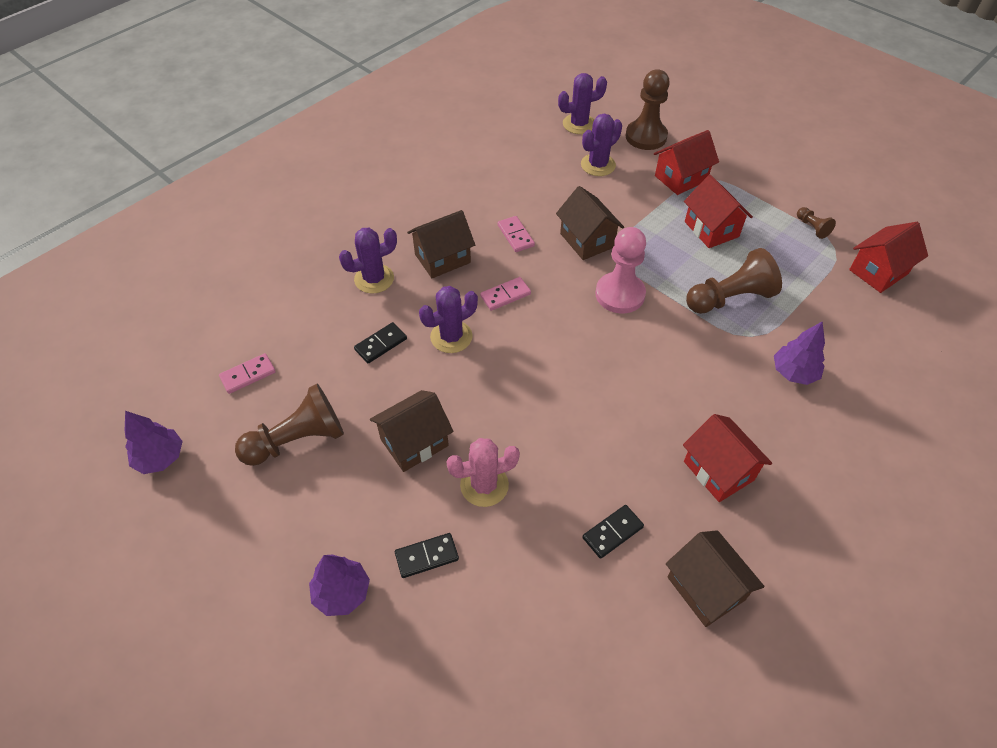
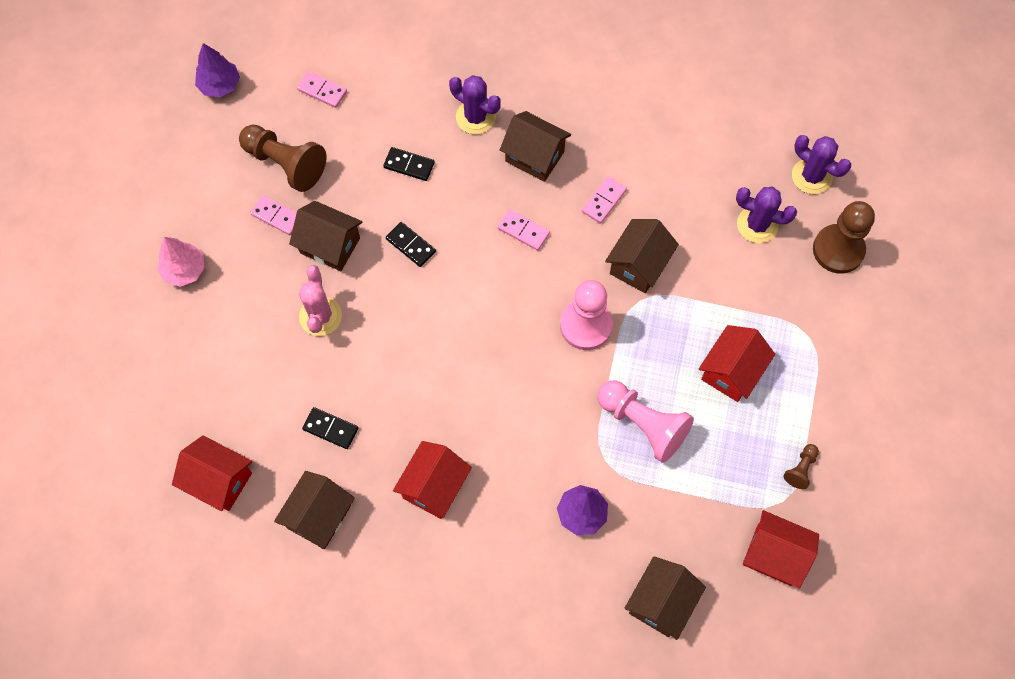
camera: 60 degrees right, 15 degrees up
purple tree [309,555,370,616] -> pink tree [157,237,205,287]
black domino [395,533,459,578] -> black domino moved to [386,222,436,267]
purple cactus [419,286,478,353] -> none
pink cactus [446,438,520,507] -> pink cactus turned 45 degrees clockwise [299,265,342,336]
red house [654,130,719,195] -> red house moved to [172,435,252,511]
brown pawn [686,248,782,314] -> pink pawn [597,380,694,463]
none -> pink domino [250,195,297,235]
none -> brown house [624,556,706,640]

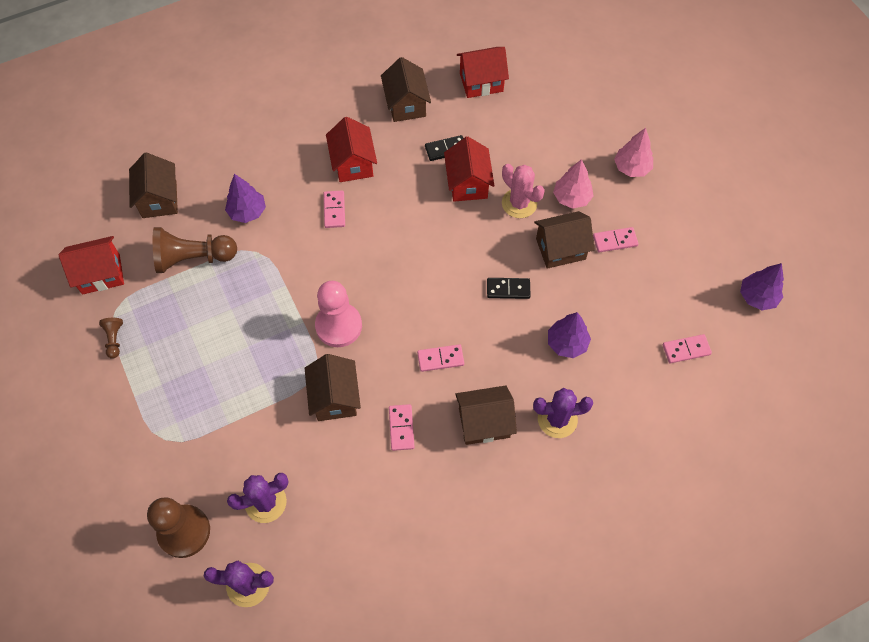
camera: 140 degrees right, 5 degrees down
brown pawn [239,125,326,192] -> brown pawn moved to [153,227,237,273]
black domino [383,147,435,181] -> purple tree [548,312,591,358]
pink pawn [597,380,694,463] -> none
red house [699,325,775,402] -> red house moved to [444,137,494,202]
none -> pink domino [324,190,345,228]
none -> pink tree [553,159,593,209]

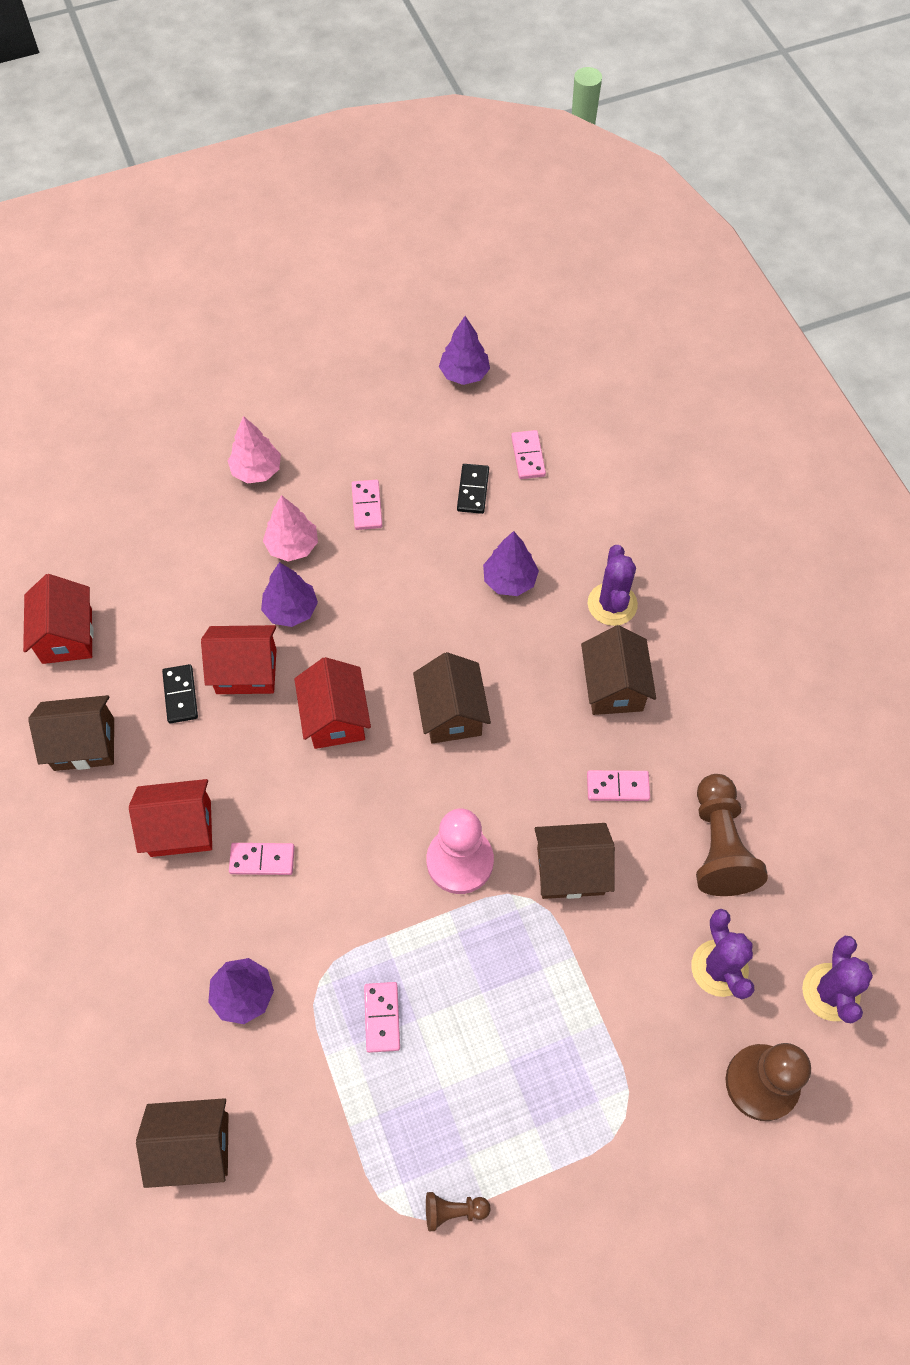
camera: 85 degrees left, 0 degrees up
red house [59,236,124,295] -> red house moved to [294,657,371,749]
brown pawn [153,227,237,273] -> brown pawn moved to [696,774,768,896]
pink domino [417,344,464,372] -> pink domino moved to [364,982,400,1053]
black domino [487,278,531,299] -> black domino moved to [457,464,489,514]
pink cactus [502,164,545,218] -> purple tree [261,562,318,627]
brown house [534,211,595,269] -> brown house moved to [413,652,491,744]

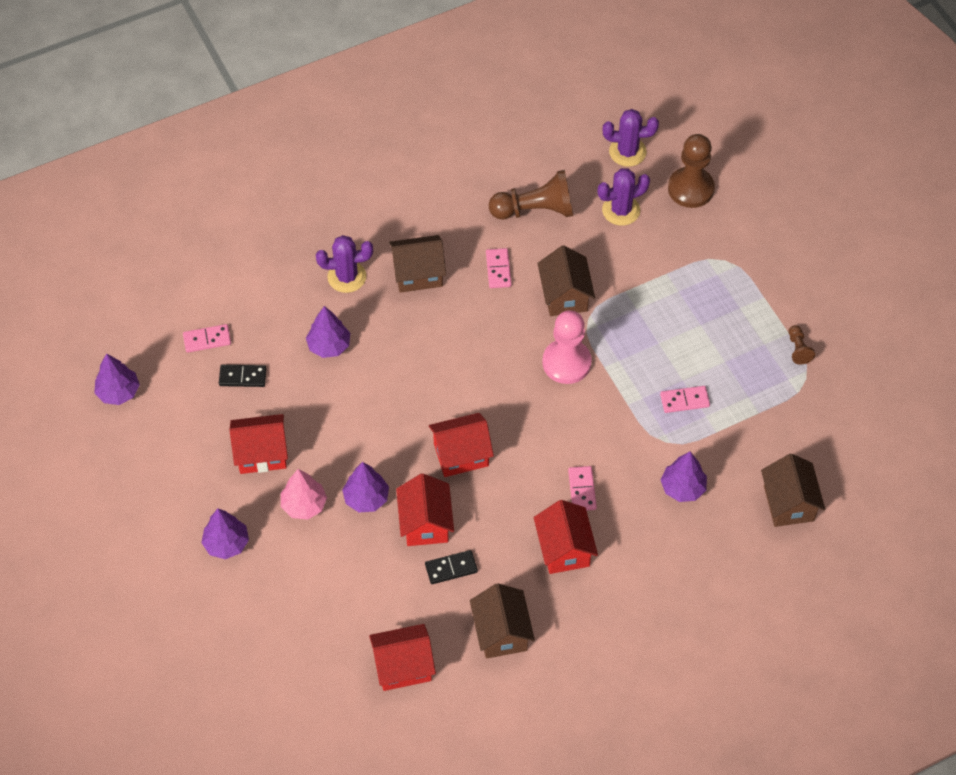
camera: 95 degrees left, 5 degrees down
pink tree [228,416,281,484] -> purple tree [201,509,249,559]
pink domino [352,480,382,530] -> red house [229,414,288,474]
brown house [413,652,491,744] -> none

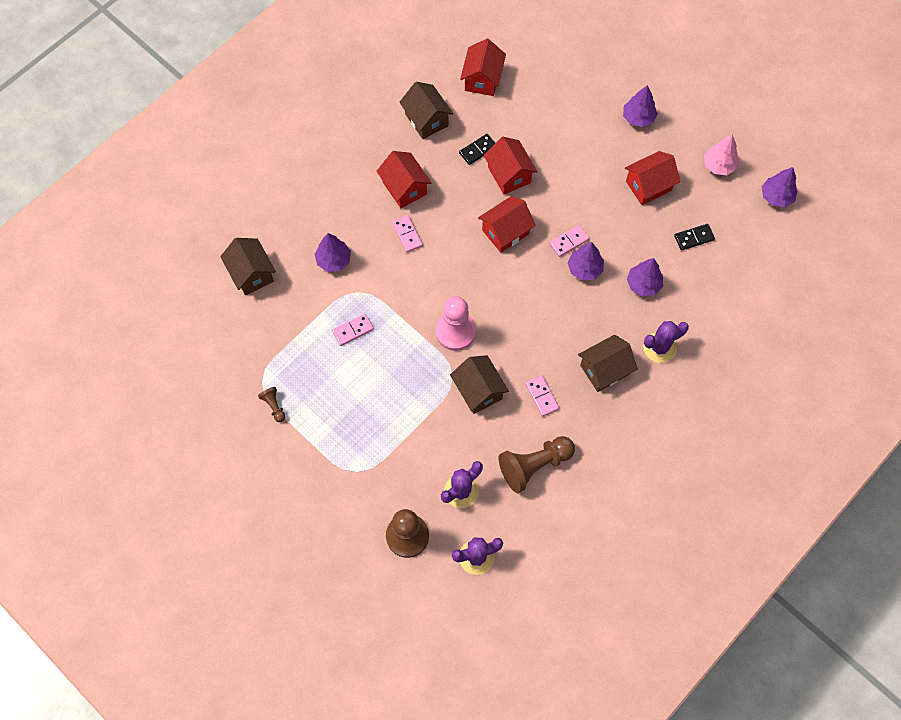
camera: 160 degrees right, 10 degrees up
pink domino [183,324,231,353] -> pink domino moved to [549,225,589,257]
pink tree [281,469,327,520] -> pink tree moved to [704,134,739,175]
purple tree [342,462,389,512] -> purple tree moved to [567,242,604,280]
red house [369,624,436,691] -> red house turned 45 degrees counterclockwise [460,39,506,96]

